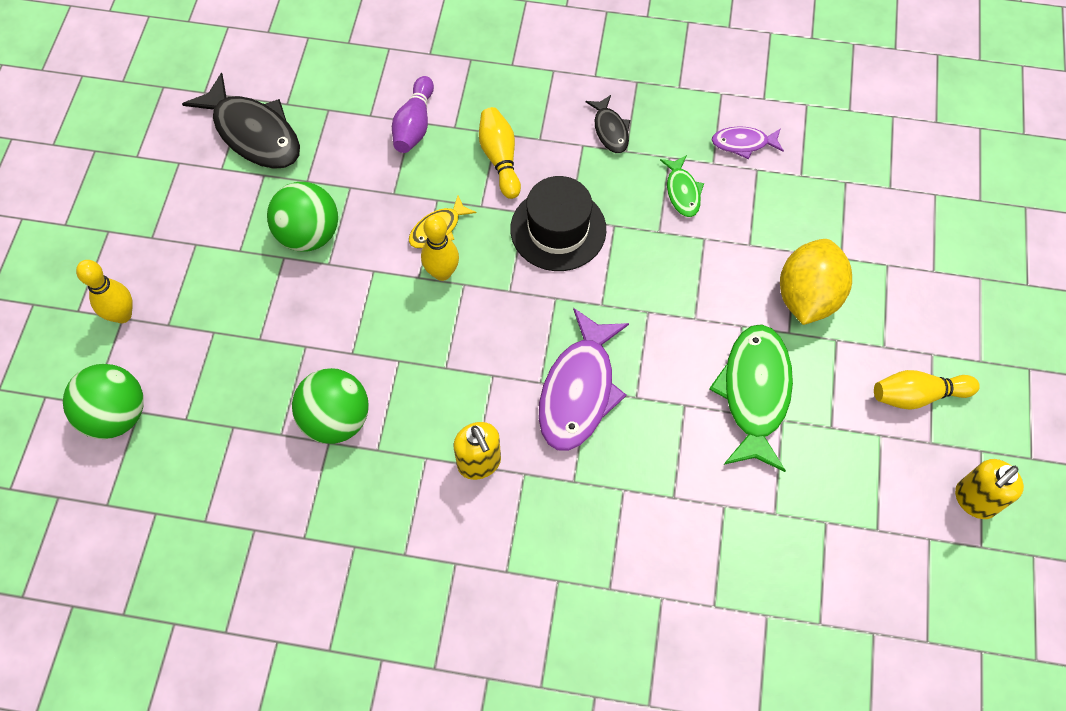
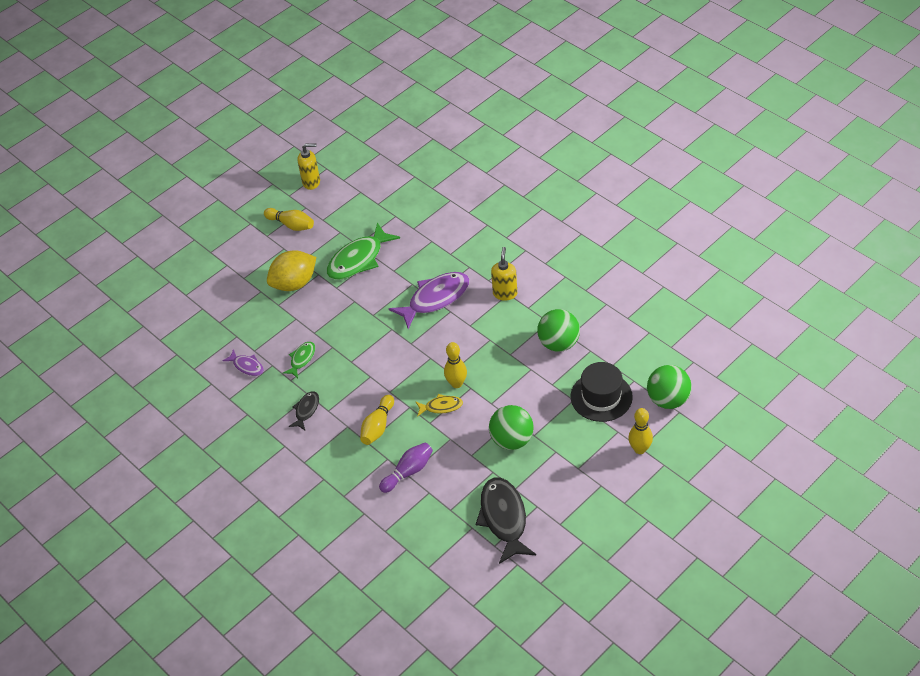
camera: 140 degrees left, 15 degrees down
black hat [510,176,606,271] -> black hat moved to [571,362,633,422]

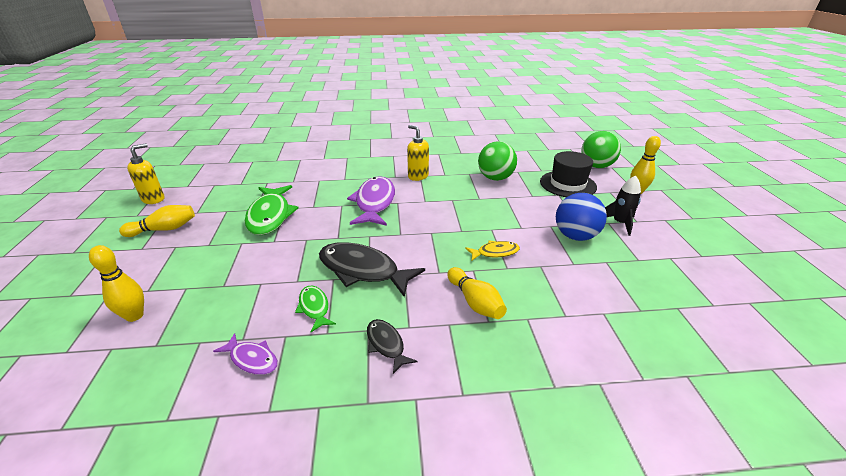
camera: 55 degrees left, 15 degrees down
purple fish [222,349,264,376] -> purple fish turned 45 degrees clockwise [213,333,278,375]
yellow lemon [267,250,316,291] -> none
purple bowling pin [379,442,433,493] -> none
yellow fish [415,394,463,417] -> yellow fish turned 45 degrees clockwise [465,240,520,260]
yellow bowling pin [444,342,467,388] -> yellow bowling pin moved to [89,245,144,322]
black fish [476,477,536,564] -> black fish moved to [319,242,425,297]
green ball [489,405,534,450] -> blue ball [556,193,607,241]
none -> black rocket [605,175,641,236]

